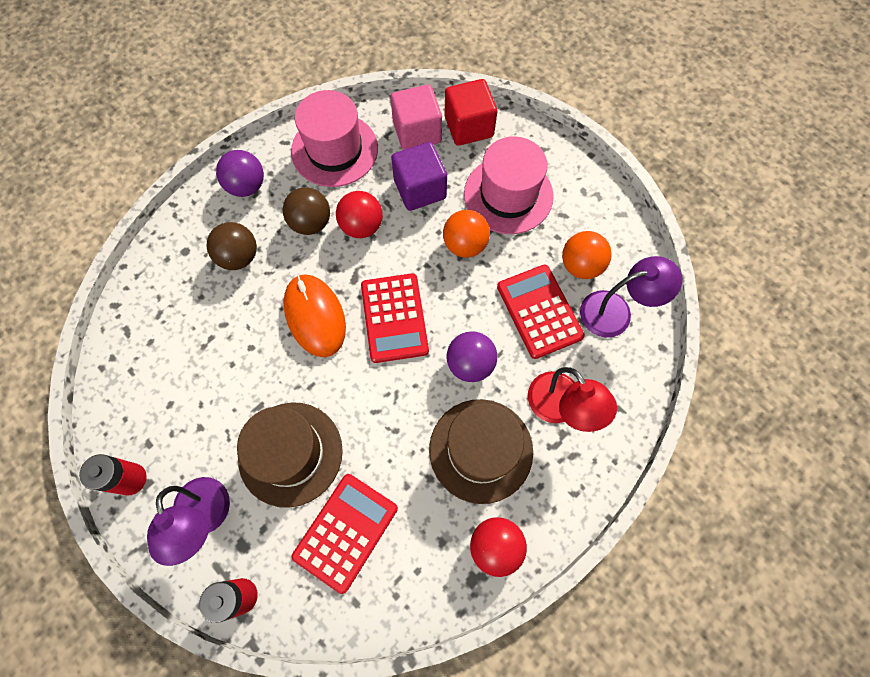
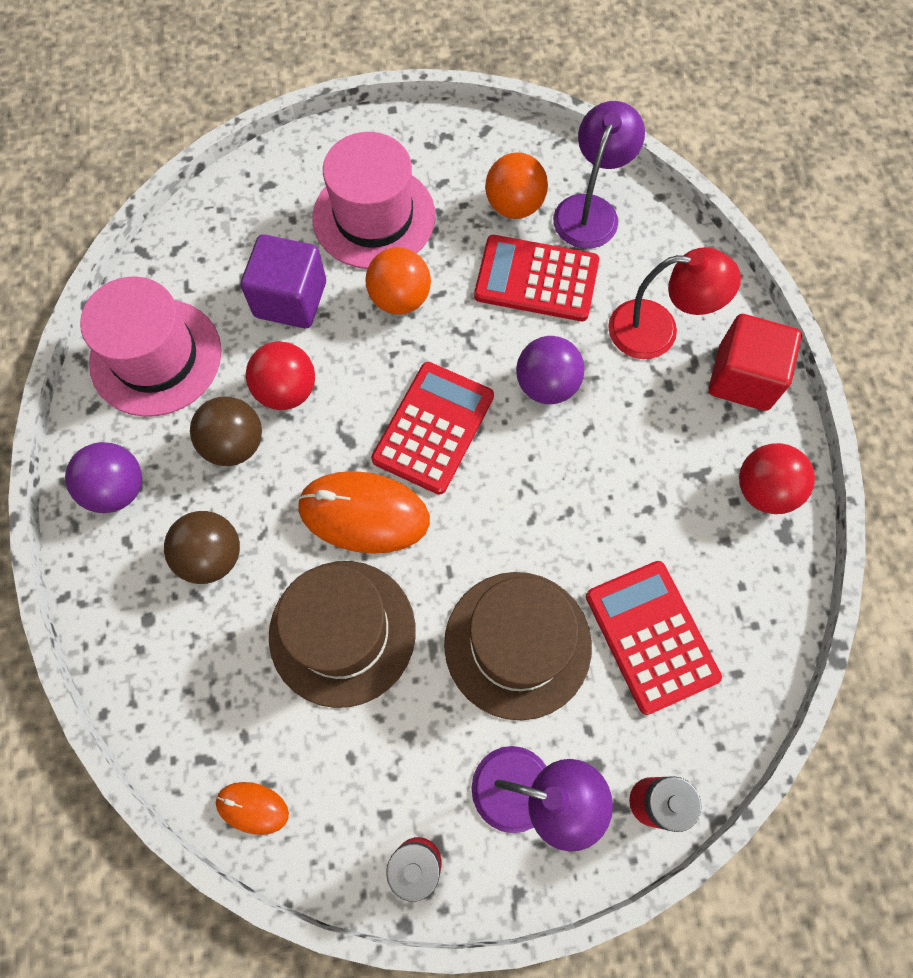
camera: 55 degrees left, 0 degrees up
red calculator [361,273,429,363] -> red calculator turned 90 degrees counterclockwise [371,362,494,495]
pink cube [391,85,442,150] -> none
brown hat [429,399,533,504] -> brown hat moved to [269,561,416,708]
red cube [445,79,497,146] -> red cube moved to [709,314,802,411]
none -> orange mouse [216,782,289,835]

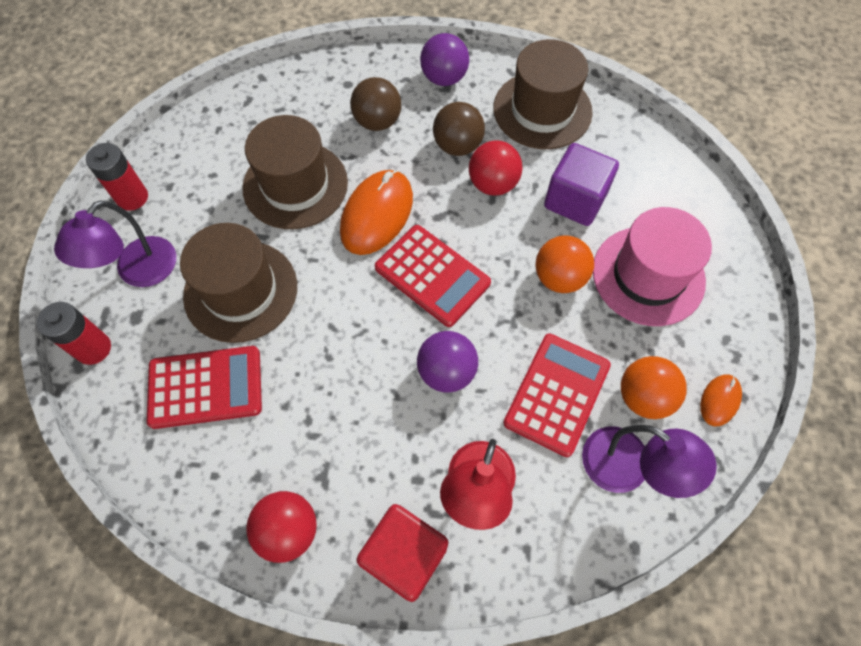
camera: 105 degrees right, 5 degrees down
pink hat [80,276,221,417] -> brown hat [493,39,593,149]
orange mouse [216,782,289,835] -> orange mouse moved to [700,374,742,426]

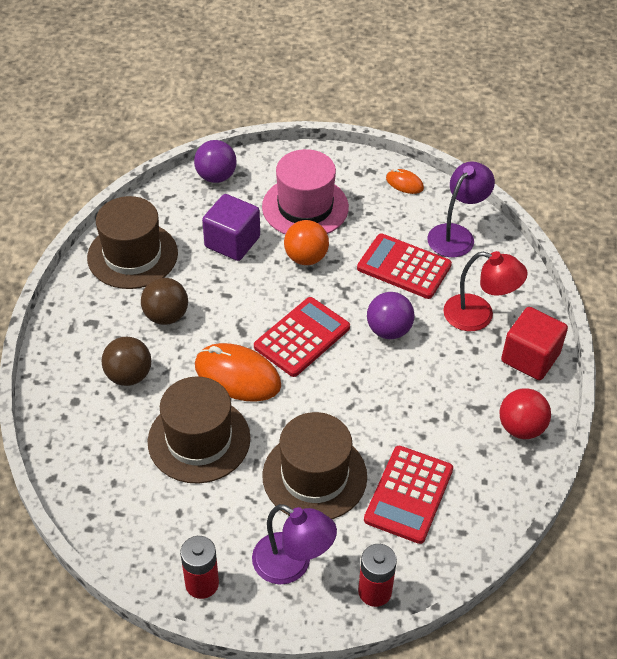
camera: 90 degrees left, 15 degrees down
red calculator [147,346,262,429] -> red calculator turned 150 degrees counterclockwise [364,446,453,544]
purple ball [420,33,469,86] -> purple ball moved to [194,140,237,183]
red ball [469,140,522,195] -> none
orange ball [621,356,687,419] -> none

